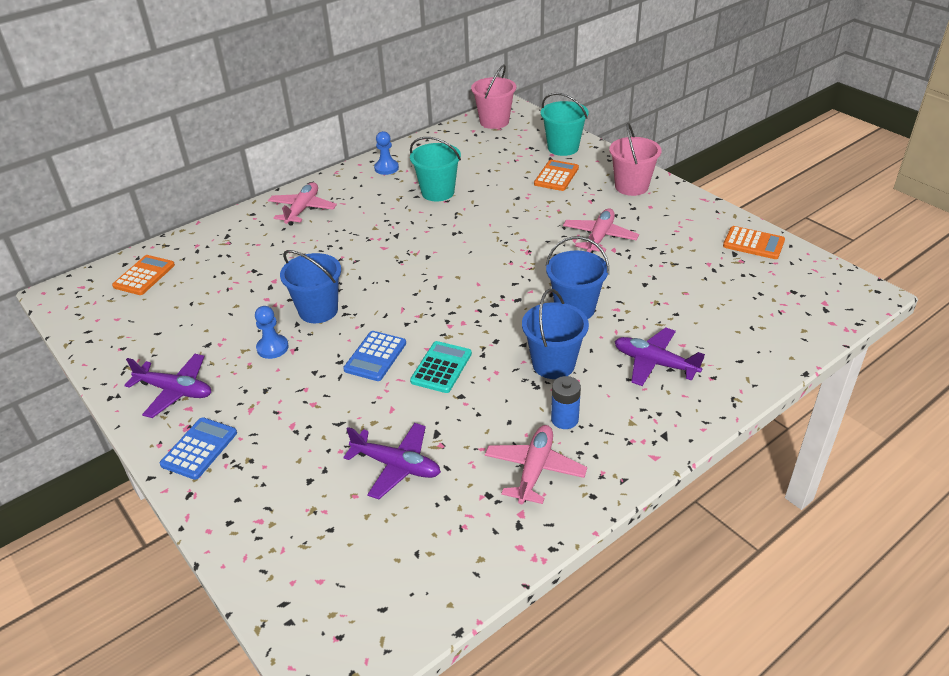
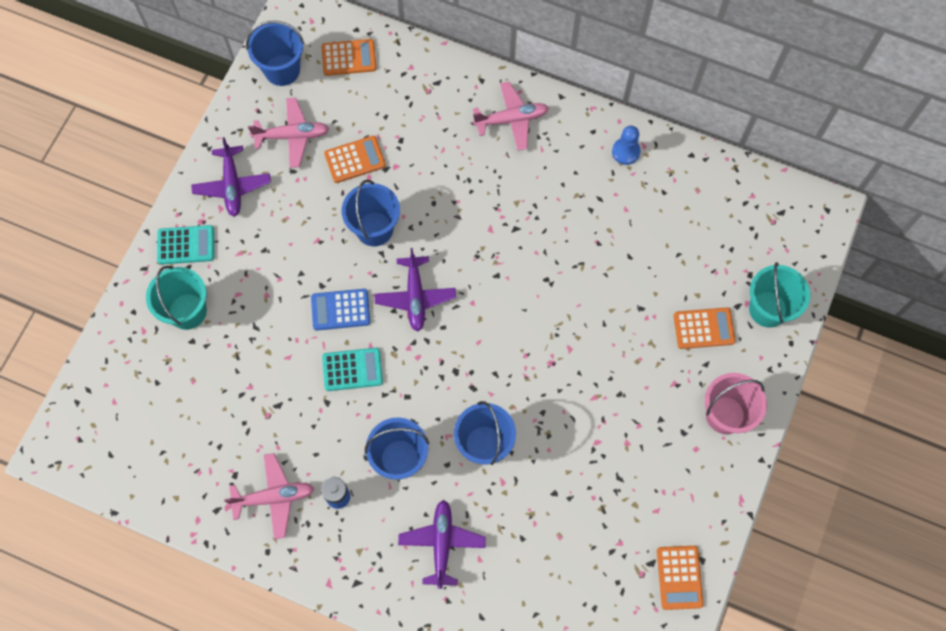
camera: 60 degrees right, 30 degrees up
blue calculator [160,417,237,480] -> turquoise calculator [157,225,214,265]
blue pawn [255,306,289,359] -> none
purple plane [343,423,441,500] -> purple plane moved to [374,248,456,332]
turquoise bucket [410,137,461,201] -> turquoise bucket moved to [146,266,207,330]
pink bucket [471,65,516,129] -> none
pink plane [563,208,639,253] -> pink plane moved to [248,98,329,168]
none -> blue bucket [246,21,304,86]
none -> orange calculator [324,136,386,183]

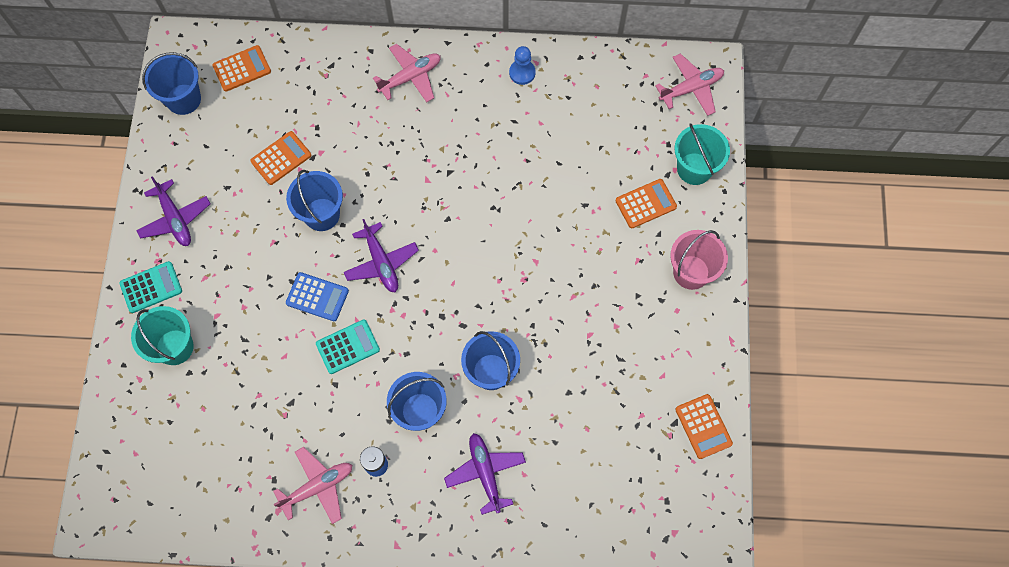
camera: 20 degrees left, 0 degrees up
pink plane [248,98,329,168] -> pink plane moved to [655,53,724,116]
blue calculator [311,289,370,331] -> blue calculator turned 135 degrees counterclockwise [286,272,349,321]

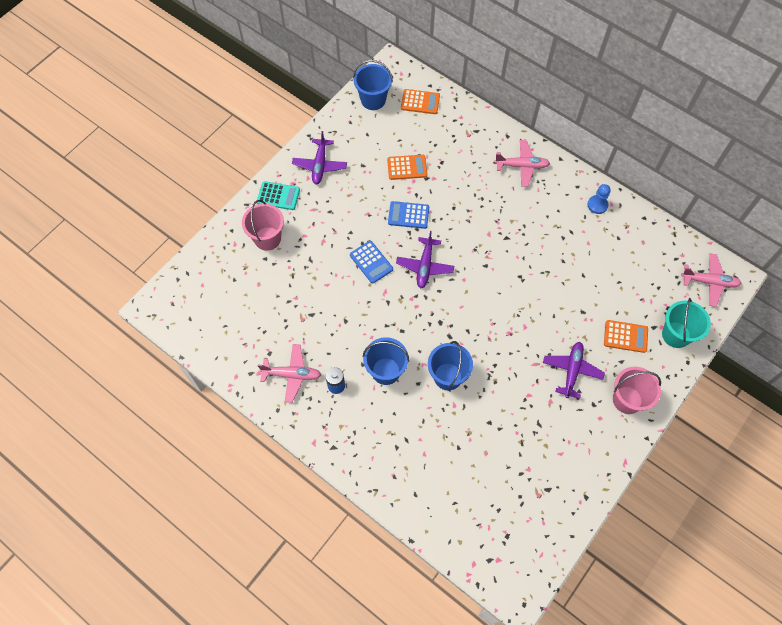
camera: 35 degrees right, 5 degrees down
turquoise bucket [131,306,194,365] -> pink bucket [242,200,284,251]
blue bucket [286,170,343,231] -> blue calculator [388,201,429,229]
turquoise calculator [316,319,380,374] -> none
purple plane [444,433,526,515] -> purple plane moved to [543,342,605,399]
orange calculator [675,394,733,459] -> none

